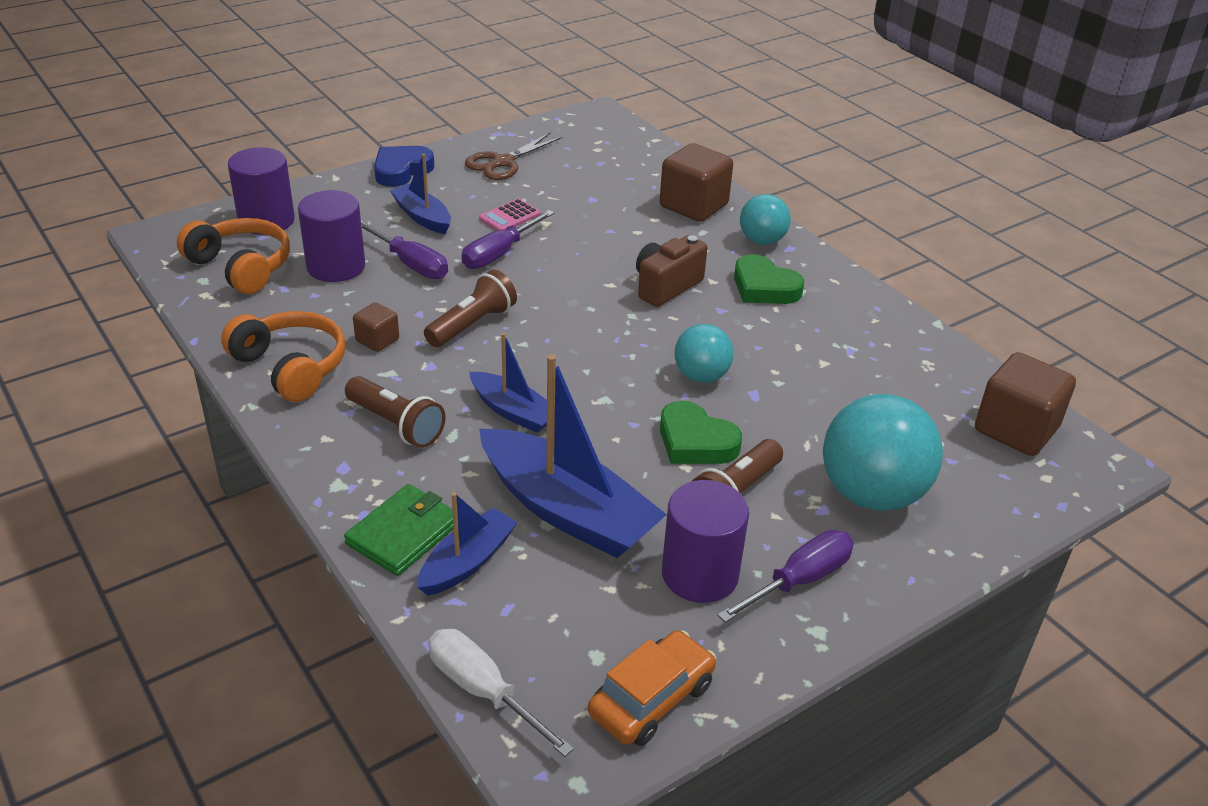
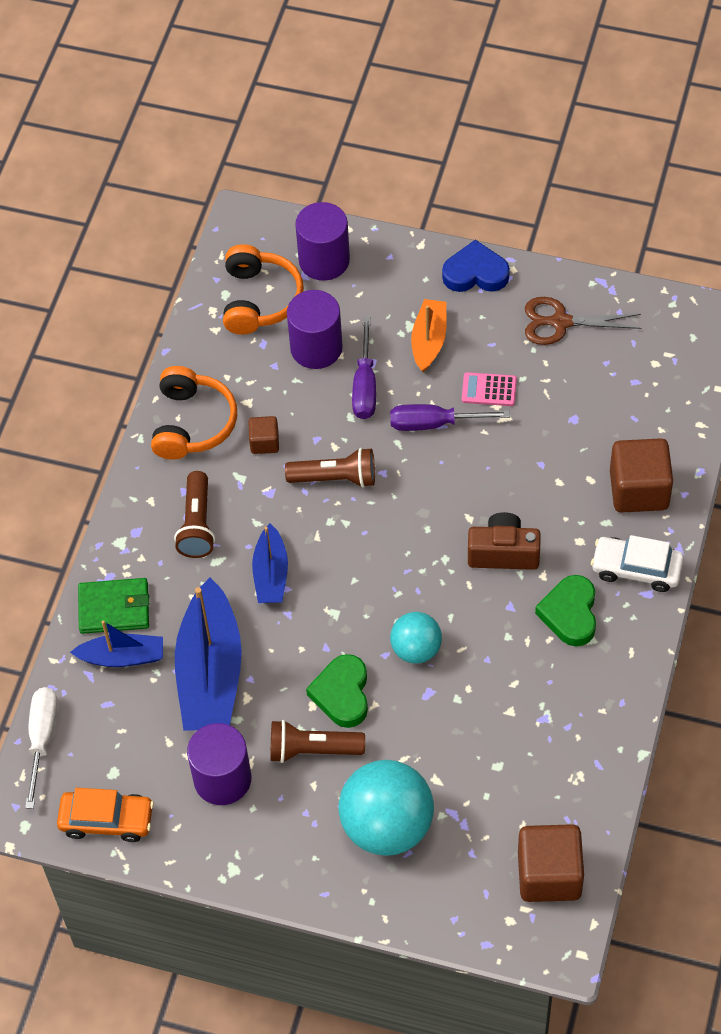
camera: 55 degrees right, 20 degrees up
blue boat [390,154,451,234] -> orange boat [411,299,447,372]
purple screwdriver [717,530,854,623] -> none
turquoise ball [740,194,791,245] -> white car [591,535,684,592]

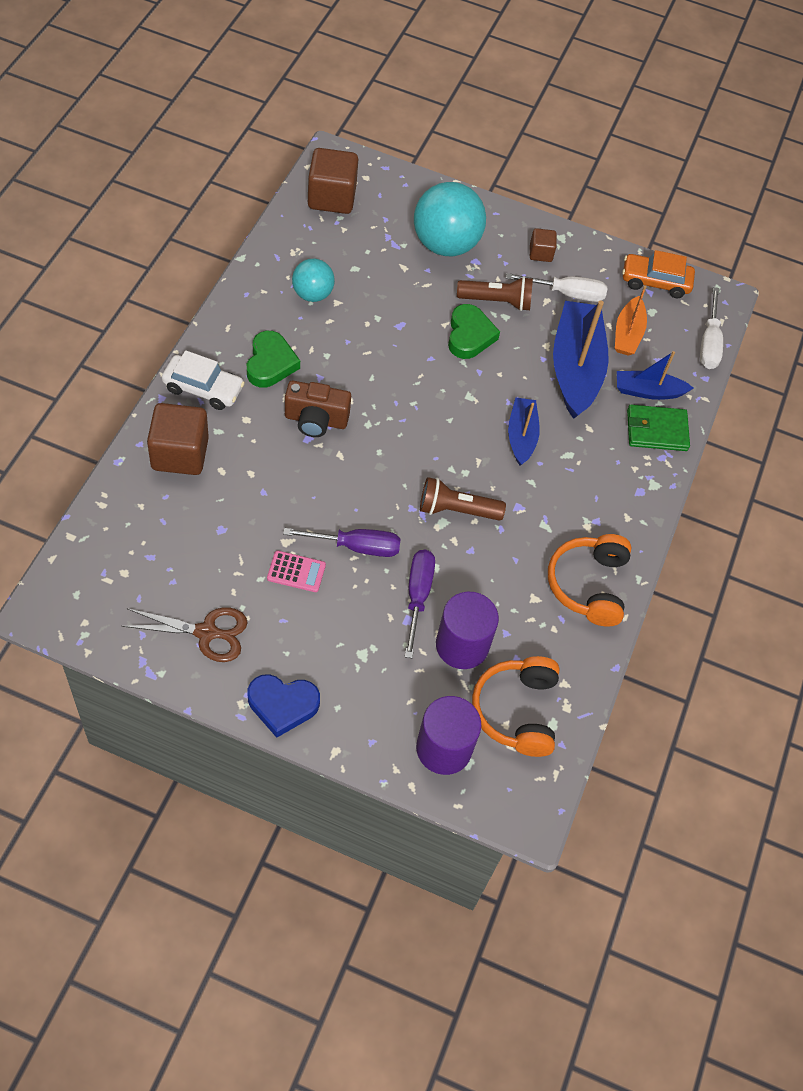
camera: 175 degrees right, 0 degrees up
brown flashlight [174,471,215,558] -> none
purple cylinder [187,723,252,805] -> white screwdriver [506,273,607,302]
brown cube [248,416,279,454] -> brown cube moved to [530,228,557,262]
turquoise ball [390,612,442,664] -> turquoise ball moved to [292,259,335,302]
orange boat [411,299,447,372] -> orange boat moved to [615,286,647,356]

